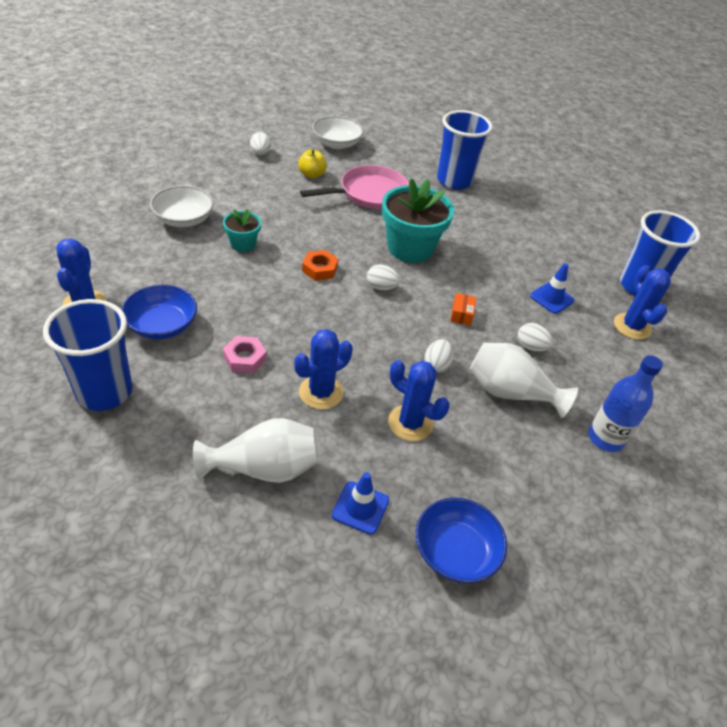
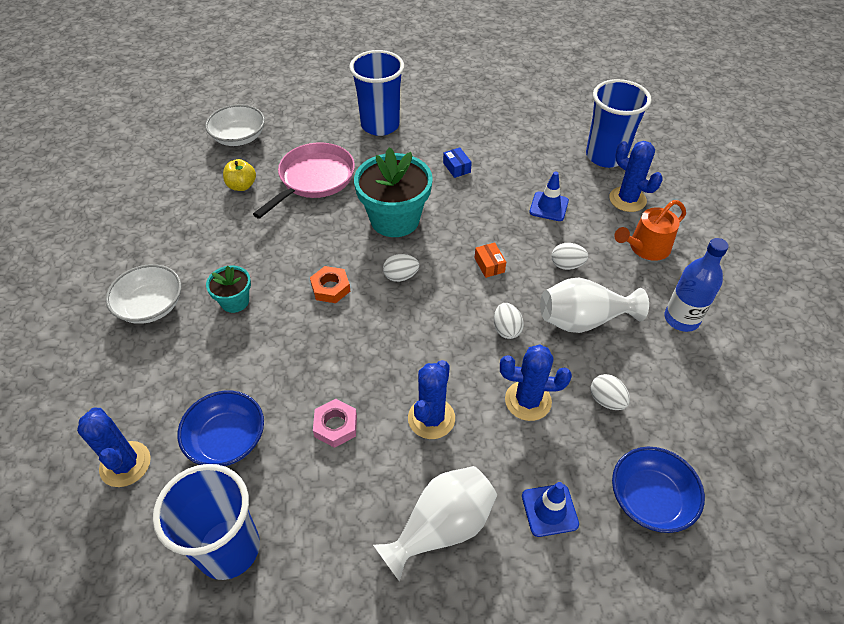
camera: 25 degrees left, 5 degrees up
white egg [250,132,271,155] -> white egg moved to [591,374,630,410]
none -> blue box [443,148,472,178]
none -> orange watering can [614,200,686,261]

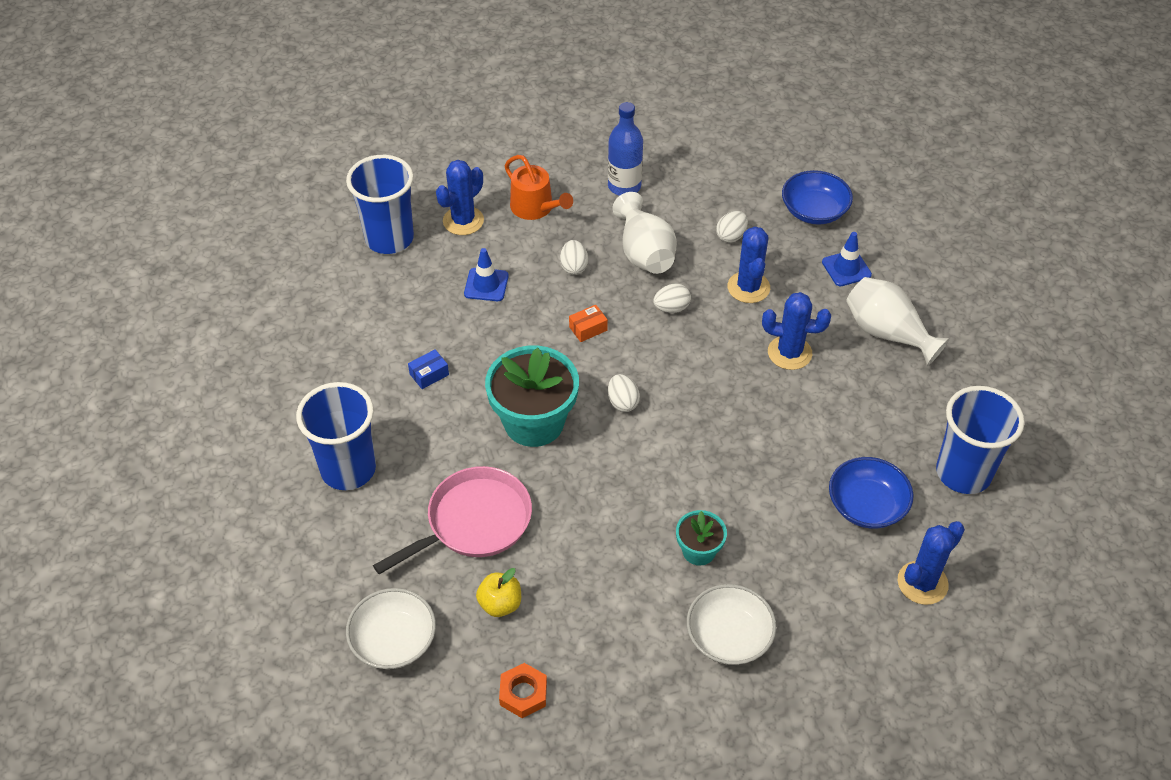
camera: 100 degrees left, 0 degrees up
pink pan [253,142,355,219] -> pink pan turned 120 degrees clockwise [373,466,532,574]
orange nut [310,266,350,303] -> orange nut moved to [499,663,547,718]
pink nut [313,399,357,448] -> none

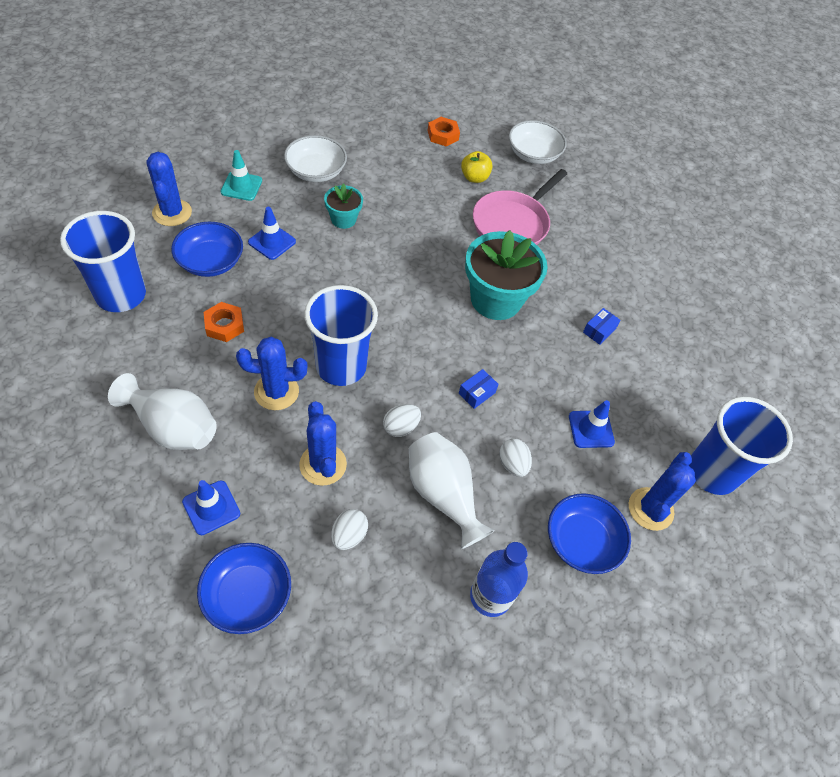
camera: 160 degrees right, 5 degrees up
blue cup [296,382,376,490] -> blue cup moved to [304,285,378,386]
orange watering can [505,155,573,220] -> blue bowl [548,493,631,574]
orange box [569,305,608,342] -> blue box [459,369,499,409]
white egg [608,374,640,412] -> none
blue cactus [898,521,965,605] -> blue cactus turned 45 degrees counterclockwise [147,152,192,226]
none -> orange nut [204,302,244,342]
none -> turquoise traffic cone [220,150,262,201]
none -> blue traffic cone [248,207,296,260]

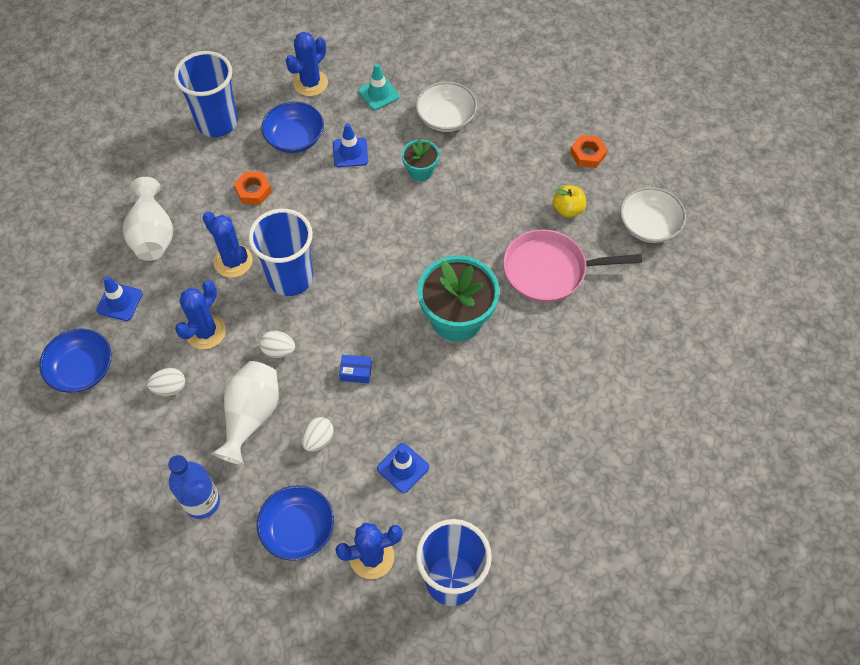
camera: 55 degrees right, 5 degrees up
blue box [583,308,620,345] -> none

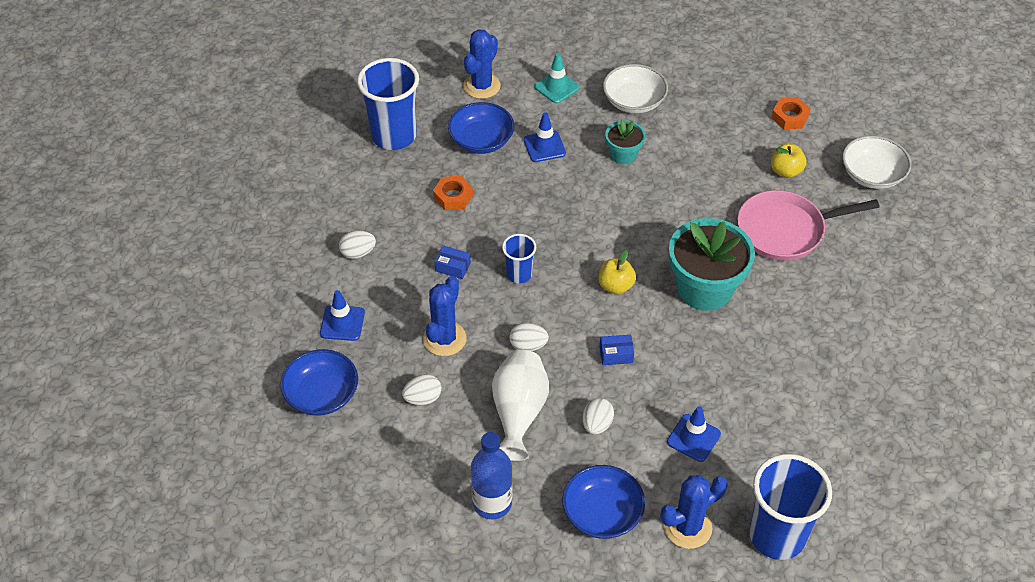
camera: 10 degrees left, 10 degrees down
white vase [122,177,173,261] -> white egg [339,230,376,259]
blue cactus [203,212,253,278] -> blue box [434,245,471,279]
blue cup [248,209,313,296] -> blue cup [502,234,536,284], size x0.52
none -> yellow apple [599,250,636,295]

